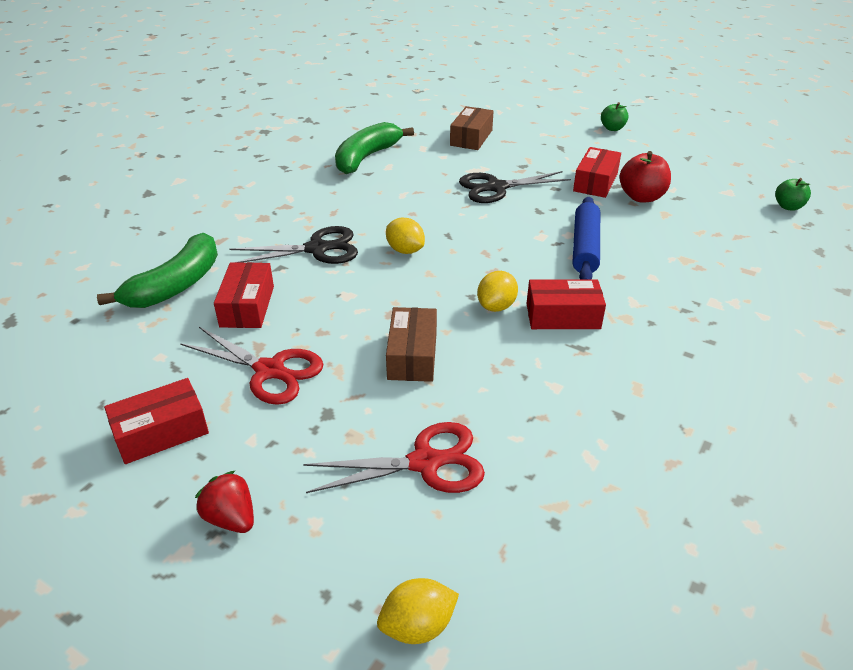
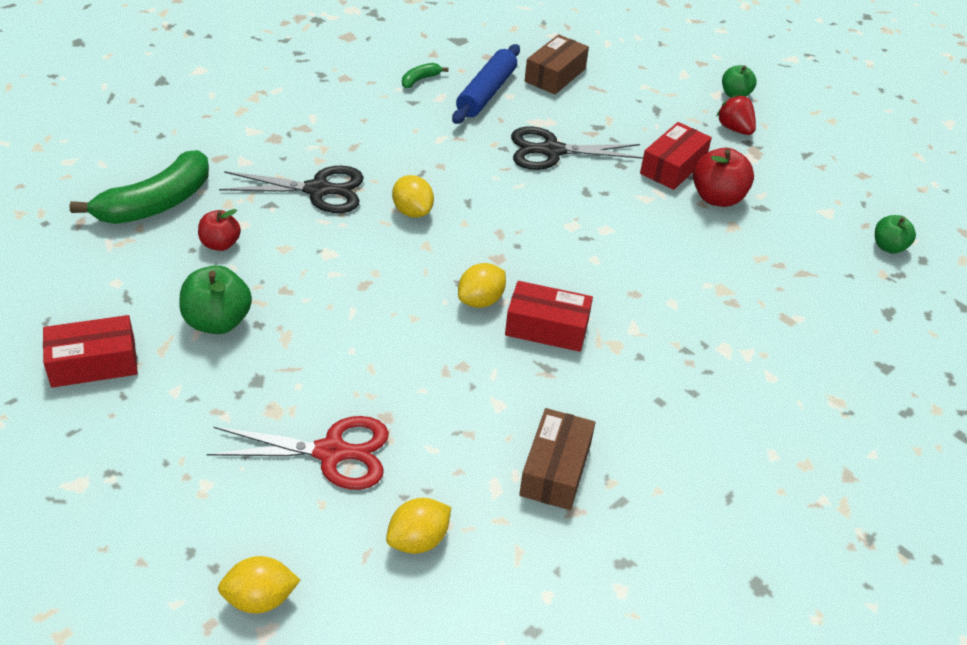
camera: 10 degrees right, 5 degrees up
red scissors [180,327,324,405] -> green apple [179,265,252,334]
red strawberry [195,470,254,533] -> red strawberry moved to [716,94,756,135]
red box [214,262,274,328] -> red apple [198,209,241,251]
green banana [335,122,414,174] -> green banana [402,63,448,88], size x0.44
brown box [386,307,437,382] -> brown box moved to [519,408,595,510]
blue rolling pin [573,197,600,279] -> blue rolling pin moved to [452,44,520,124]
none -> yellow lemon [386,498,451,554]

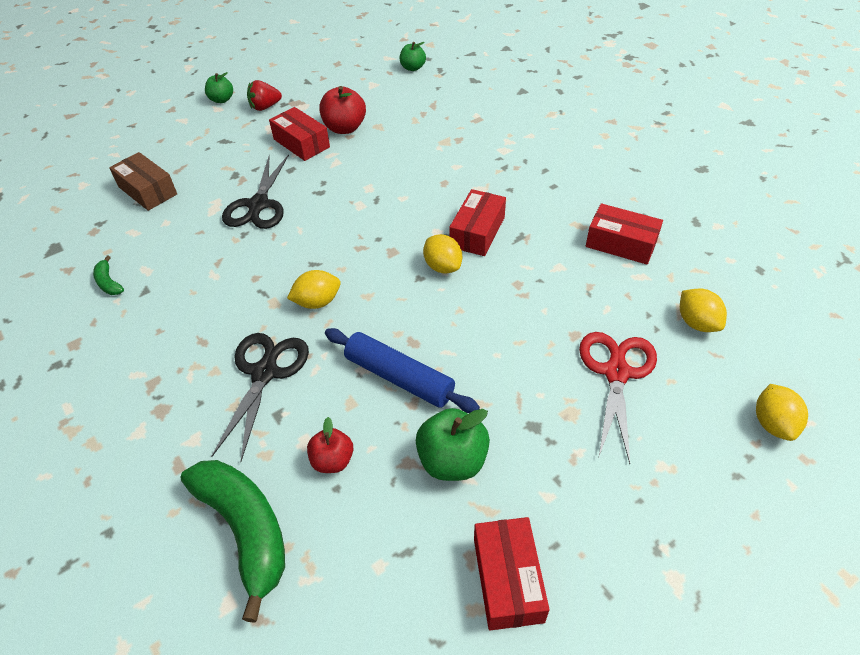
camera: 75 degrees left, 5 degrees up
blue rolling pin [452,44,520,124] -> blue rolling pin moved to [325,328,480,413]
brown box [519,408,595,510] -> red box [586,203,663,264]

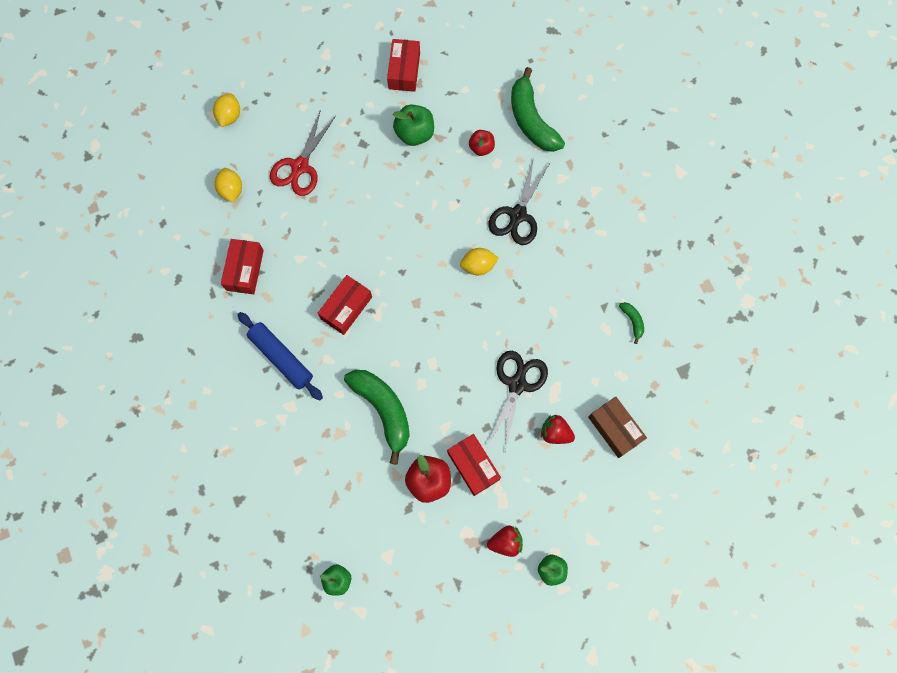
camera: 170 degrees left, 25 degrees up
blue rolling pin [325,328,480,413] -> blue rolling pin moved to [238,312,323,400]
yellow lemon [423,234,462,273] -> none
red box [586,203,663,264] -> red box turned 60 degrees clockwise [221,239,264,294]
none -> green banana [344,370,410,465]
none -> red strawberry [541,415,575,444]

